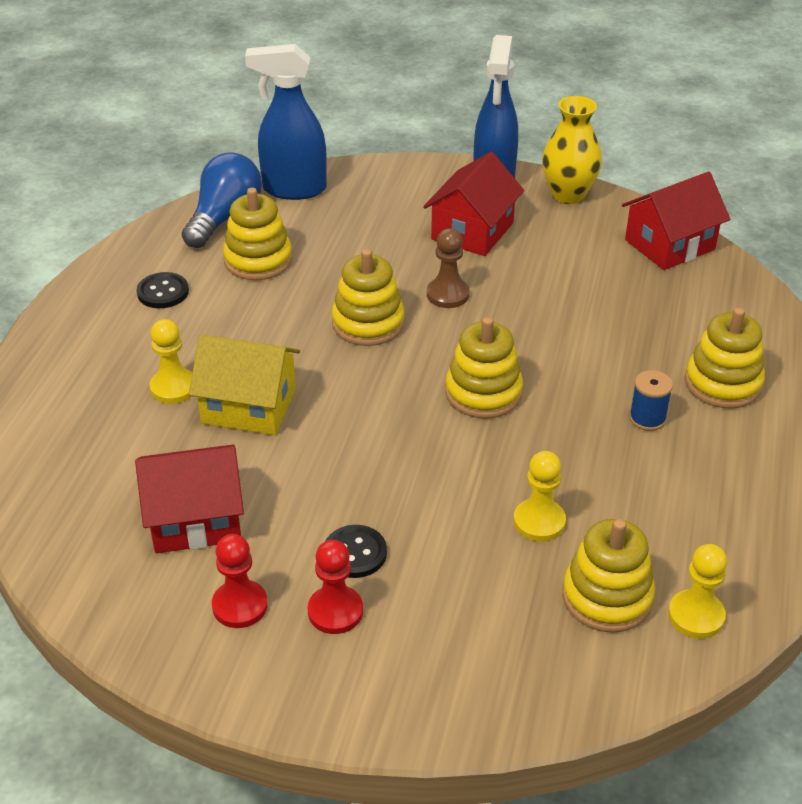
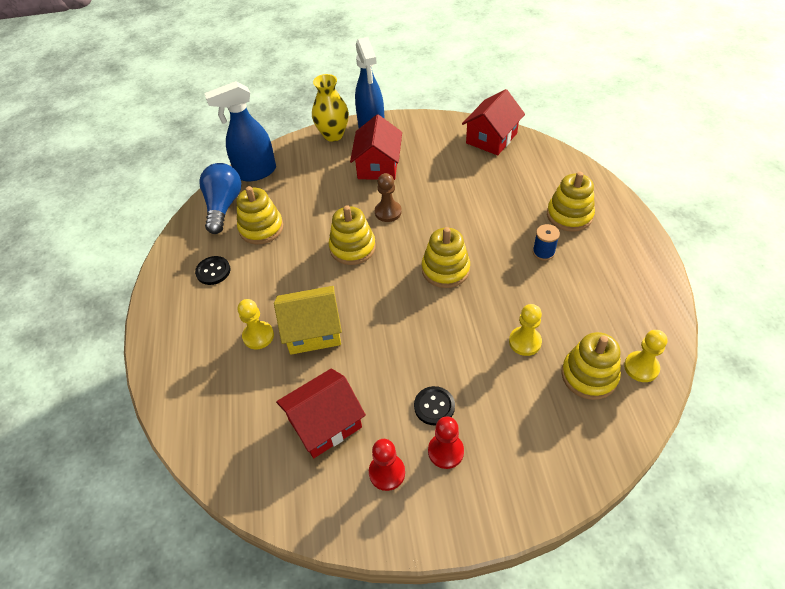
camera: 20 degrees left, 10 degrees up
yellow vase [542,96,602,204] -> yellow vase moved to [312,74,349,142]

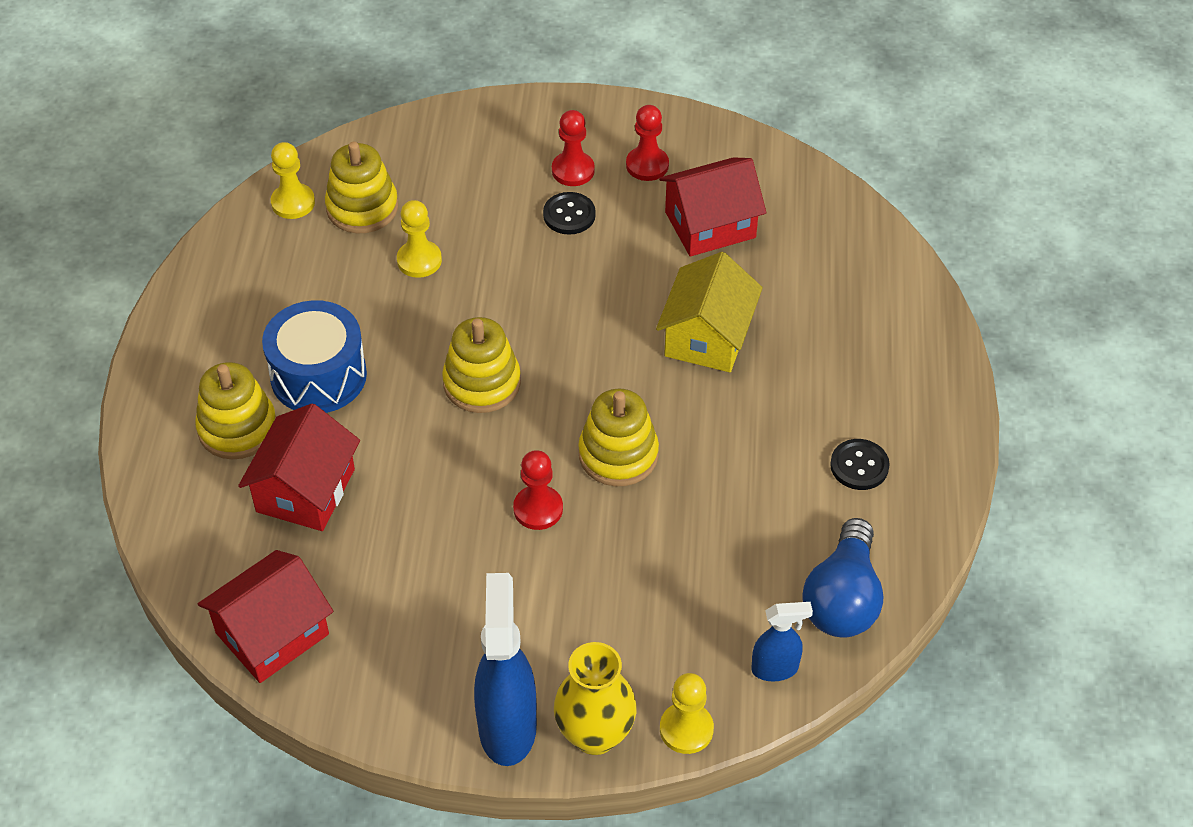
camera: 170 degrees left, 0 degrees up
blue spray bottle [204,81,276,181] -> blue spray bottle [751,602,813,681], size x0.55
yellow stacking toy [237,186,283,244] -> none
yellow pawn [238,299,274,349] -> yellow pawn moved to [660,673,714,754]
yellow house [274,286,342,355] -> yellow house turned 75 degrees counterclockwise [656,252,763,372]
red house [350,114,402,180] -> red house moved to [238,403,360,531]
brown pawn [375,173,402,222] -> red pawn [513,450,563,530]
blue spool [533,224,560,261] -> blue drum [262,300,367,413]

